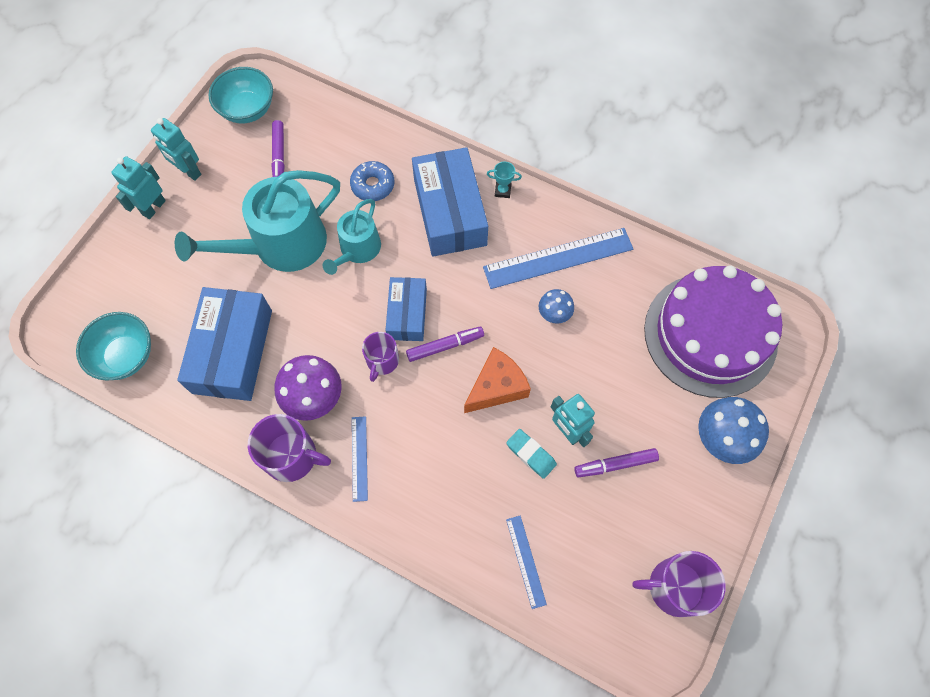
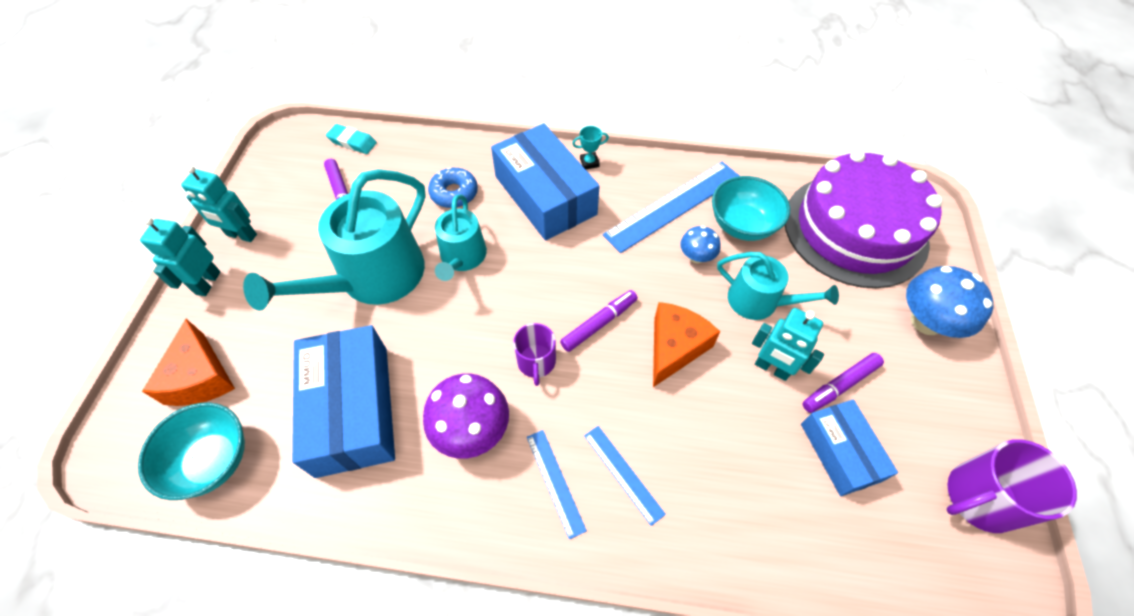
camera: 20 degrees left, 10 degrees down
turquoise bowl [208,67,273,124] -> turquoise bowl moved to [712,176,790,241]
purple mug [248,414,331,482] -> none
blue box [386,277,427,341] -> blue box moved to [801,400,898,496]
turquoise eraser [506,429,557,479] -> turquoise eraser moved to [326,124,377,154]
blue ruler [506,516,547,609] -> blue ruler moved to [584,426,666,526]
none -> orange cheese [142,319,235,406]
none -> turquoise watering can [717,252,839,320]

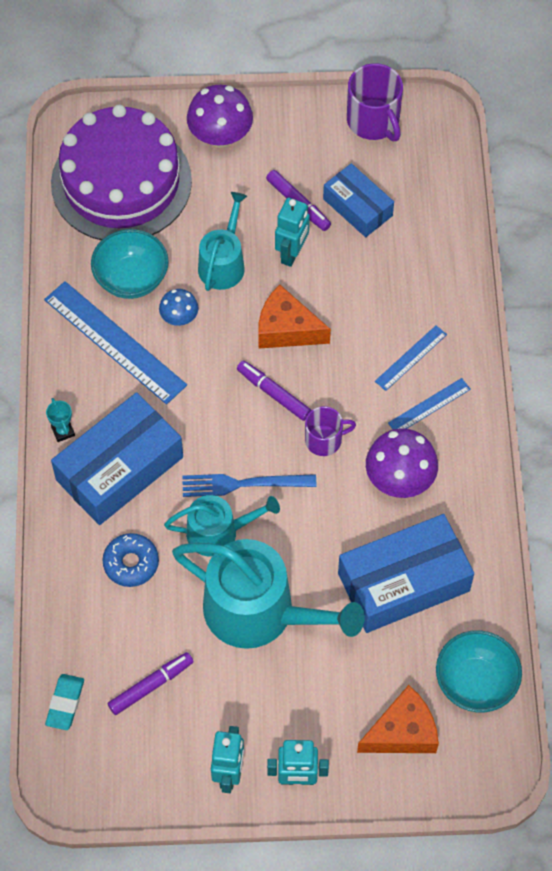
camera: 100 degrees left, 5 degrees up
blue box [801,400,898,496] -> blue box turned 75 degrees clockwise [323,163,394,237]
blue mushroom [906,266,993,338] -> purple mushroom [187,85,253,148]
none -> blue fork [182,474,316,497]

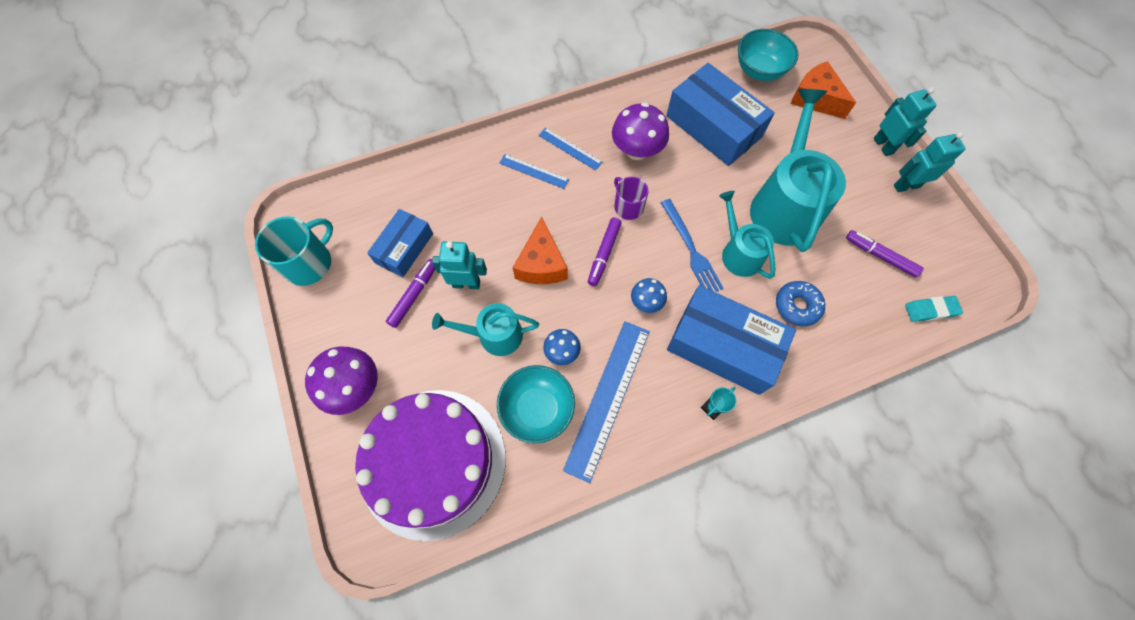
camera: 110 degrees left, 5 degrees up
purple mug [347,63,403,141] -> turquoise mug [255,216,333,286]
none -> blue mushroom [631,278,667,313]

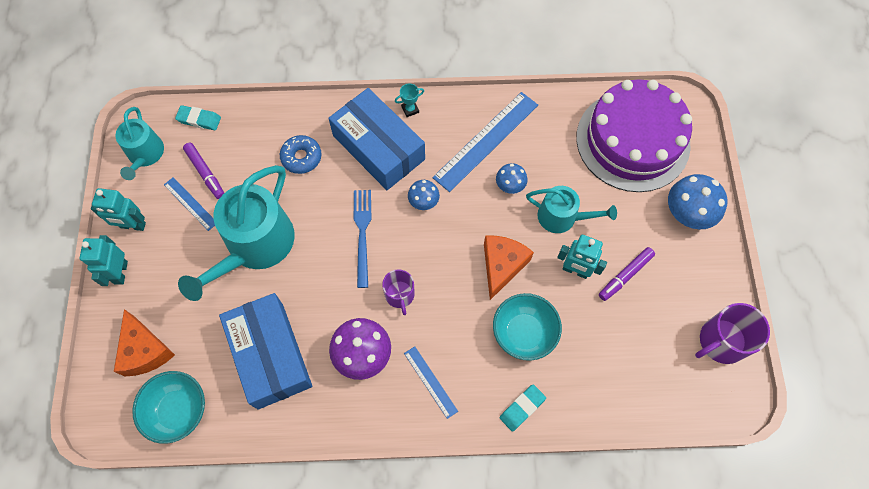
camera: 160 degrees left, 0 degrees up
turquoise mug [255,216,333,286] -> purple mug [695,303,770,364]
purple mushroom [305,347,378,415] -> blue mushroom [668,174,727,230]
blue box [367,209,433,277] -> none
turquoise bowl [497,365,575,444] -> turquoise bowl moved to [493,293,562,361]
blue ruler [499,154,569,189] -> blue ruler moved to [164,177,215,231]
purple marker [588,218,622,286] -> none
turquoise watering can [719,191,775,279] -> turquoise watering can moved to [115,107,164,180]
none -> turquoise eraser [499,384,546,432]

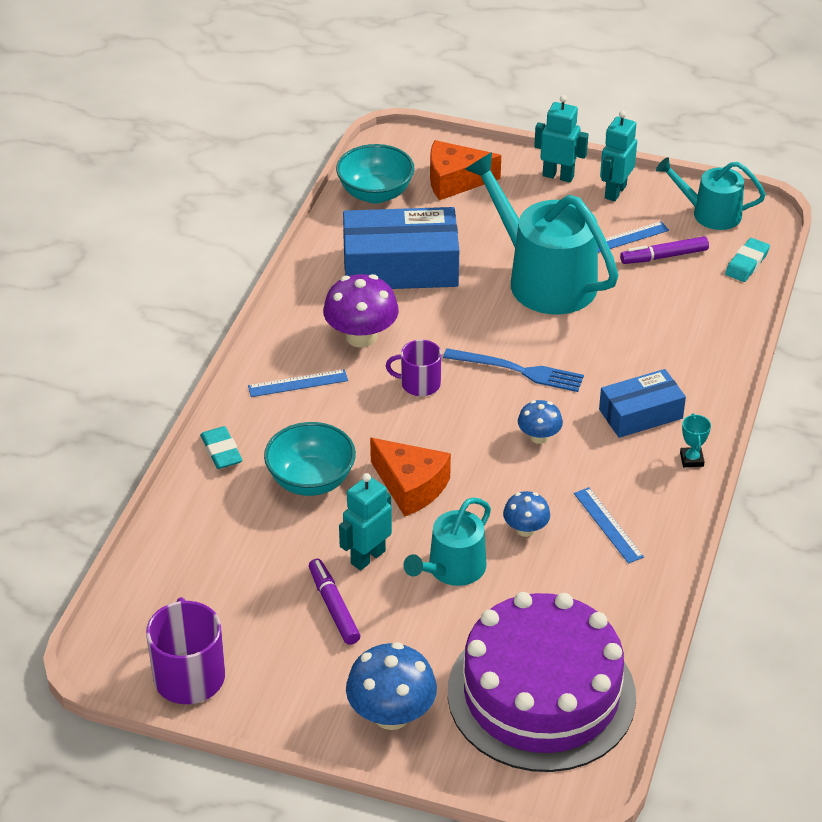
camera: 110 degrees right, 25 degrees down
blue donut [280,135,322,174] -> none
blue box [328,88,425,190] -> blue box [599,369,686,438], size x0.60
blue ruler [433,92,538,192] -> blue ruler [574,487,644,564], size x0.52

